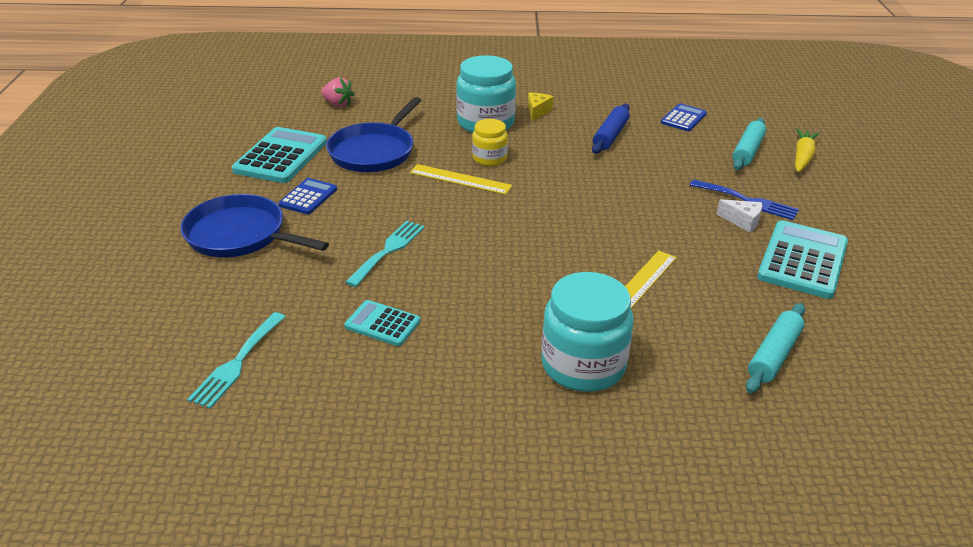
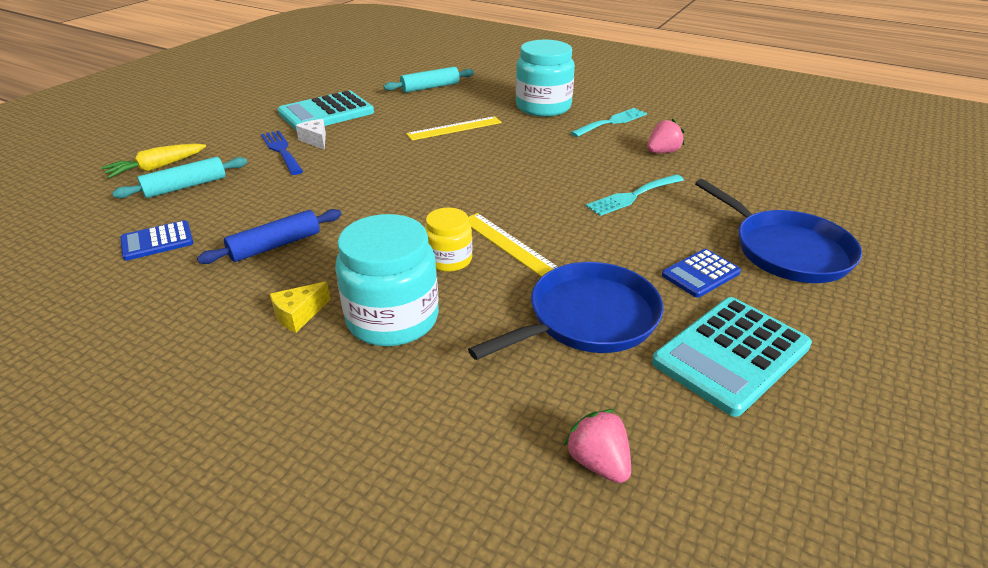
camera: 150 degrees left, 0 degrees up
turquoise fork [187,312,286,409] -> turquoise fork moved to [570,108,647,137]
turquoise calculator [344,300,421,346] -> pink strawberry [647,119,684,153]

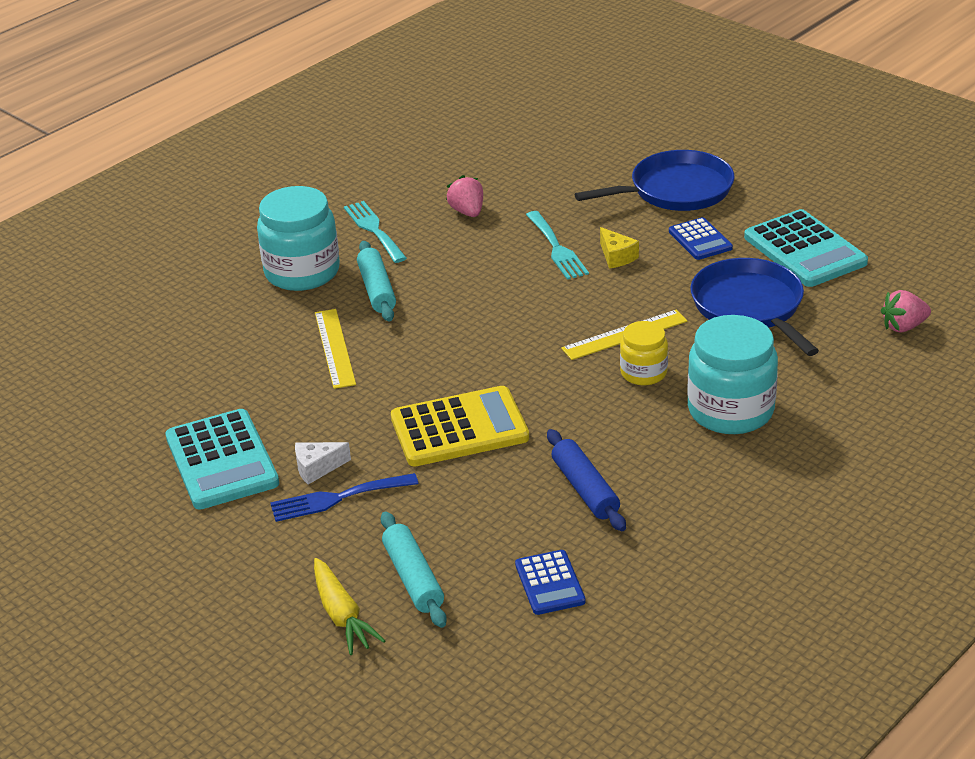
camera: 75 degrees left, 0 degrees up
yellow cheese [270,281,331,333] -> yellow cheese moved to [600,227,639,269]
turquoise rolling pin [384,67,474,93] -> turquoise rolling pin moved to [357,241,396,322]
none -> yellow calculator [391,386,529,467]

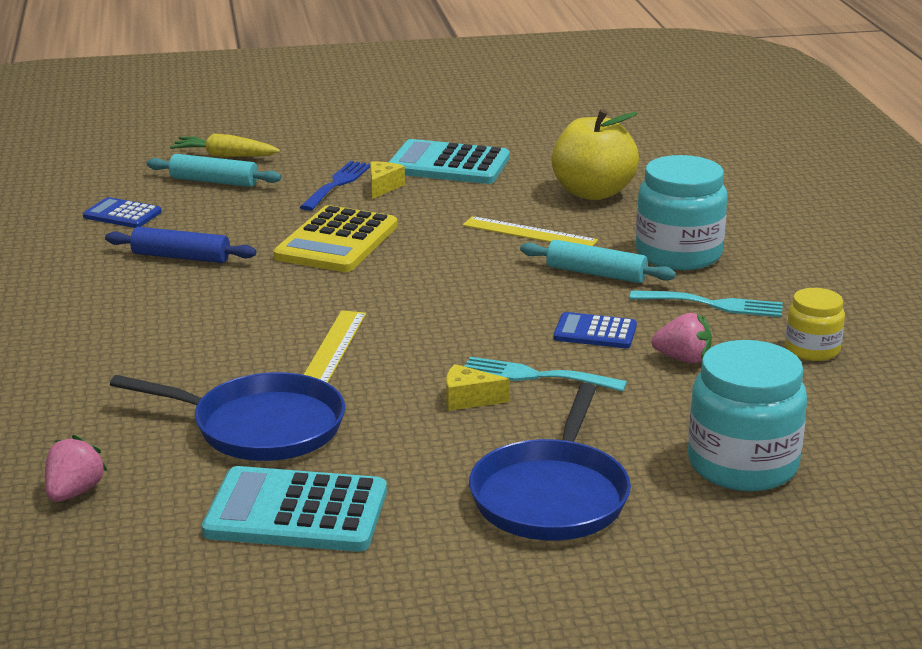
camera: 125 degrees right, 10 degrees down
white cheese [295,442,351,484] -> yellow cheese [370,161,405,199]
yellow jar [620,321,668,385] -> yellow jar moved to [785,288,845,361]
blue calculator [669,217,733,260] -> blue calculator moved to [554,312,637,348]
turquoise jar [687,315,778,434] -> turquoise jar moved to [688,340,807,491]
none -> yellow apple [552,109,639,200]

